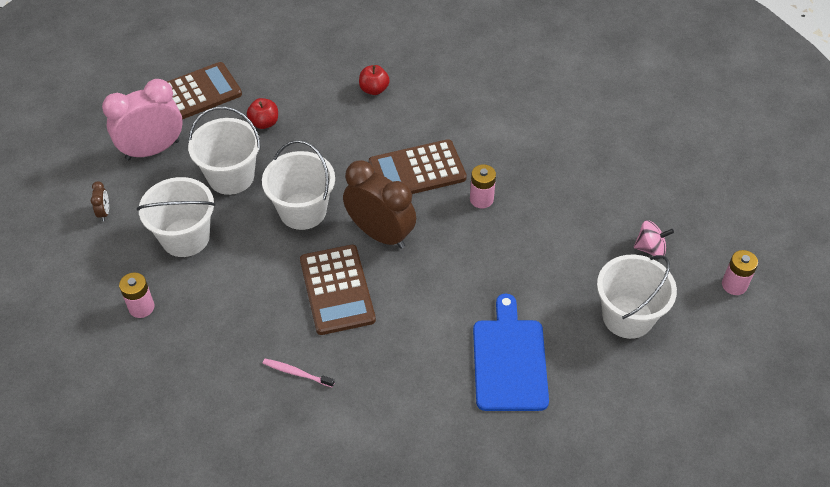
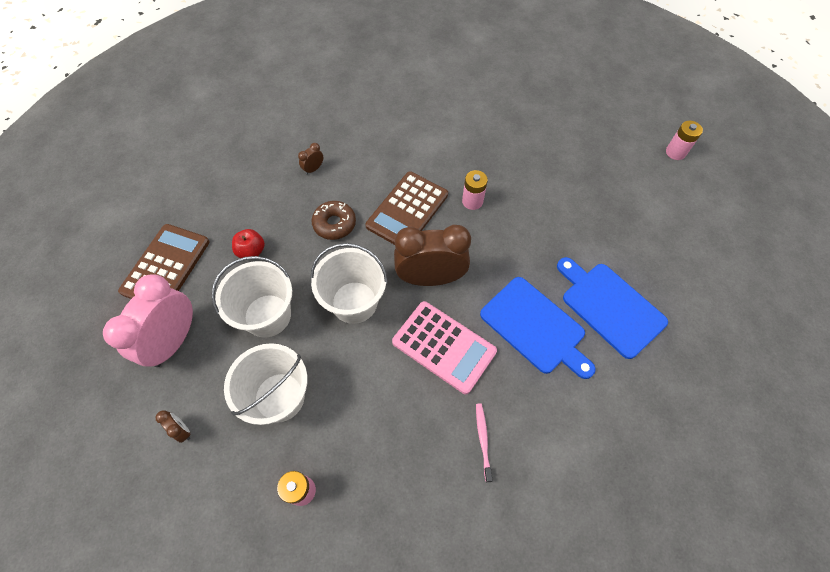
camera: 40 degrees left, 10 degrees up
pink toothbrush [263,359,335,387] -> pink toothbrush turned 105 degrees clockwise [476,404,493,482]
brown calculator [300,245,376,335] -> pink calculator [392,301,497,394]
red apple [359,65,390,95] -> brown clock [298,143,323,175]
white bucket [597,255,677,339] -> none
pink spinning top [634,220,674,256] -> none
none -> brown donut [312,201,356,240]
none -> blue cutting board [480,277,595,379]

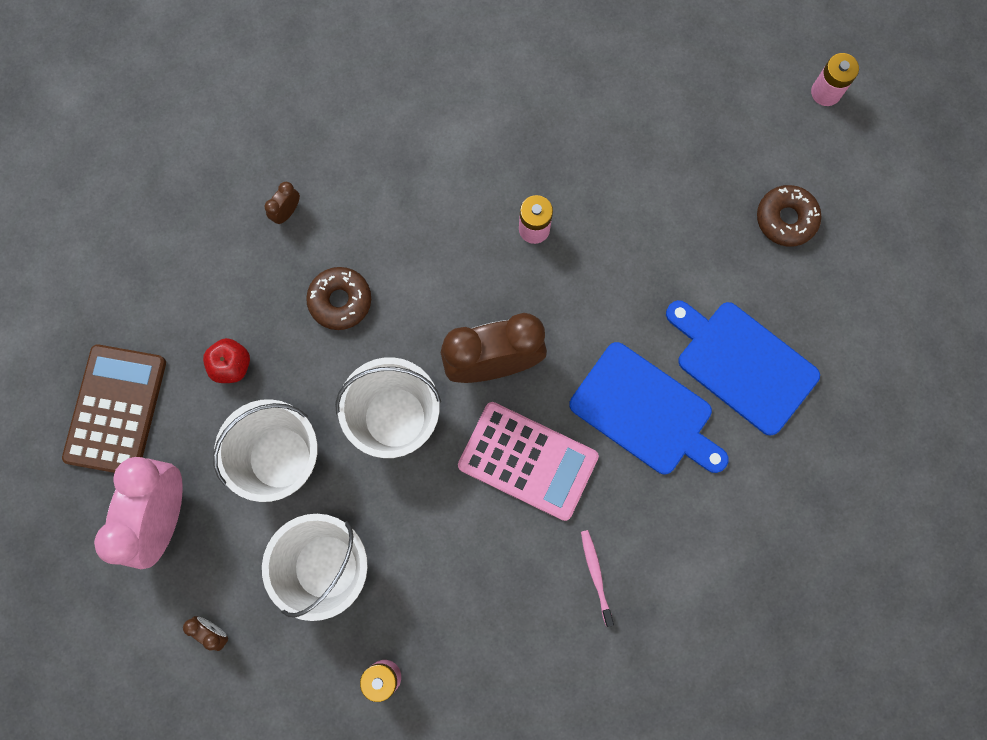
camera: 10 degrees left, 15 degrees up
brown calculator [365,172,448,245] -> none
none -> brown donut [757,185,822,247]

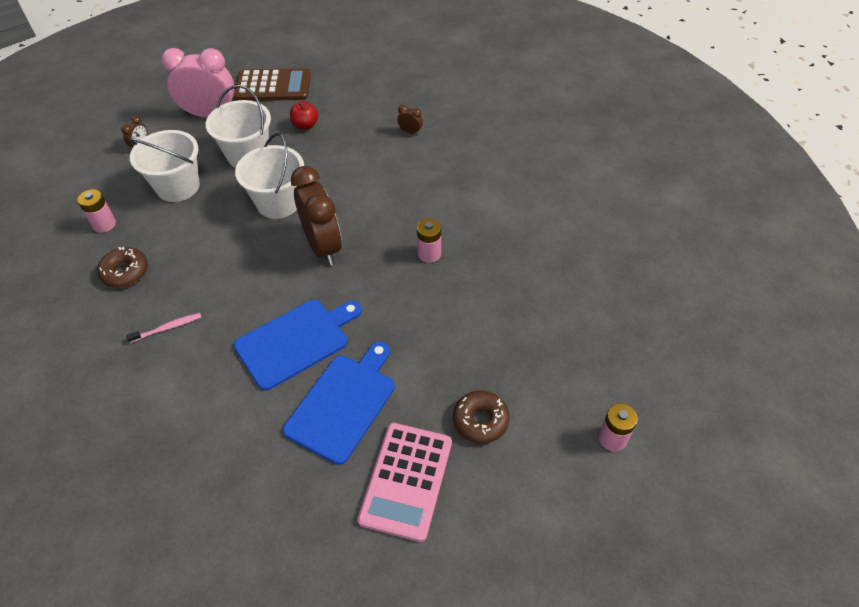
camera: 80 degrees right, 25 degrees down
brown donut [306,267,371,330] -> brown donut moved to [97,247,148,288]
pink calculator [458,402,599,521] -> pink calculator moved to [358,423,452,542]
blue cutting board [569,342,729,474] -> blue cutting board turned 150 degrees counterclockwise [234,300,362,391]

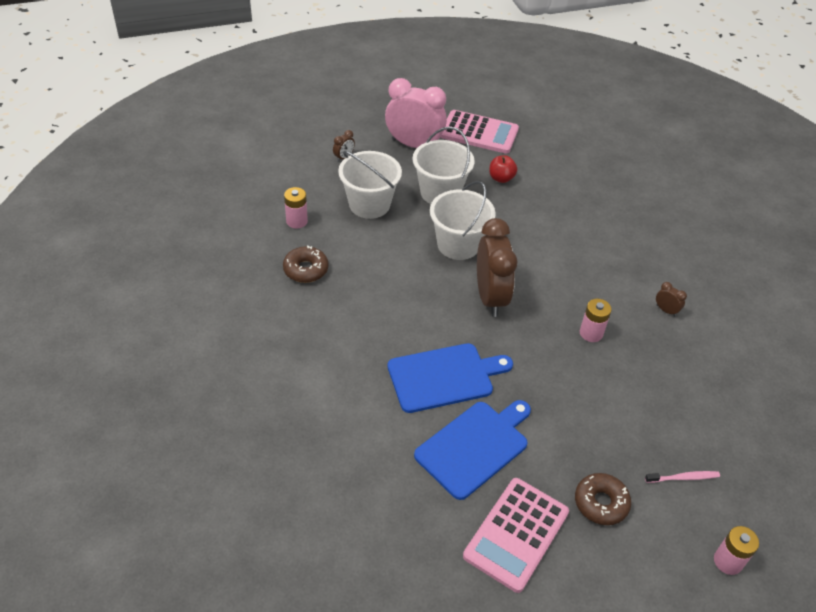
camera: 15 degrees right, 5 degrees down
pink toothbrush [126,313,201,343] -> pink toothbrush moved to [645,471,720,483]
brown calculator [234,68,311,101] -> pink calculator [440,110,519,154]
brown clock [397,105,423,135] -> brown clock moved to [656,282,687,316]

